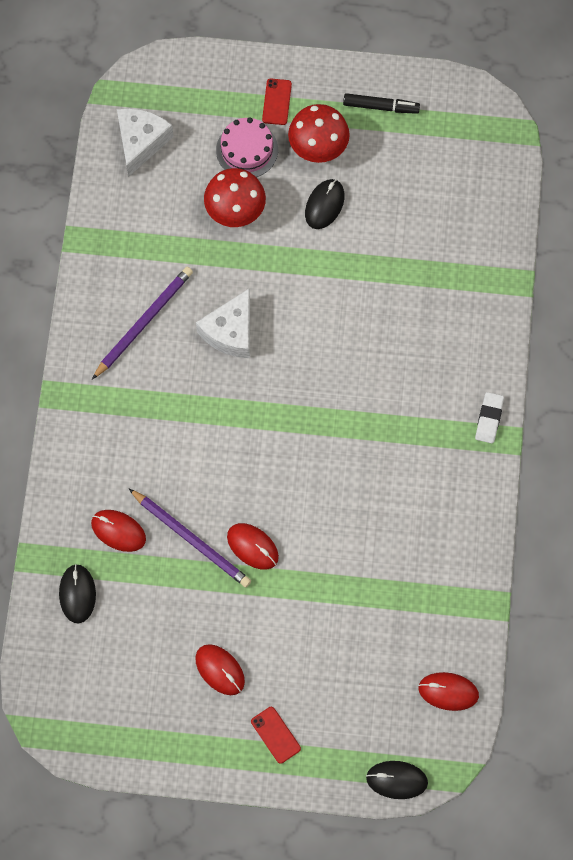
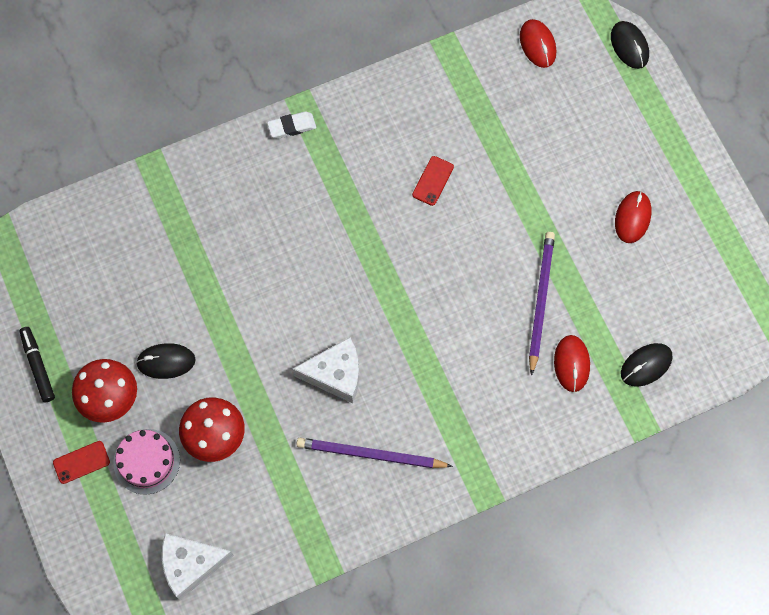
camera: 120 degrees left, 0 degrees up
red mouse [227,523,279,570] -> none
red phone [251,707,301,764] -> red phone moved to [412,156,454,206]

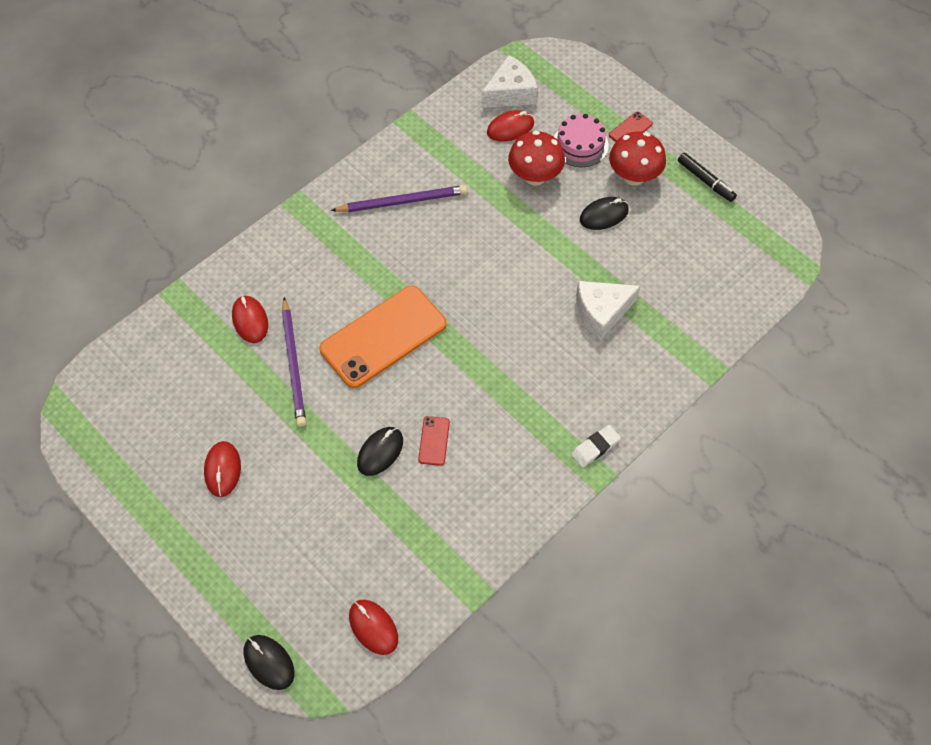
camera: 160 degrees right, 10 degrees down
white cheese [292,337,359,403] -> white cheese moved to [576,281,640,340]
black mouse [621,343,673,387] -> black mouse moved to [357,427,403,476]
none -> orange phone [320,286,447,388]
none -> red mouse [487,110,534,141]

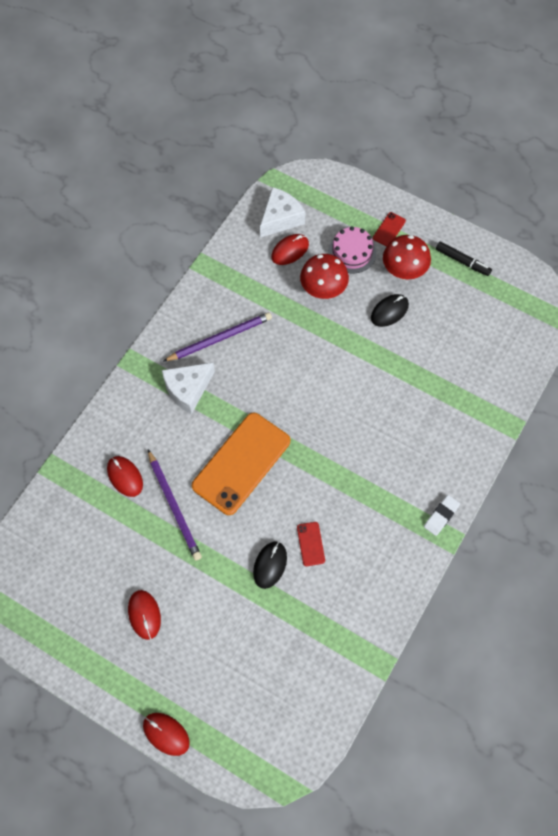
camera: 15 degrees left, 5 degrees up
black mouse [244,635,295,690] -> none
red mouse [349,600,398,655] -> red mouse moved to [143,713,190,756]
white cheese [576,281,640,340] -> white cheese moved to [162,362,215,414]

